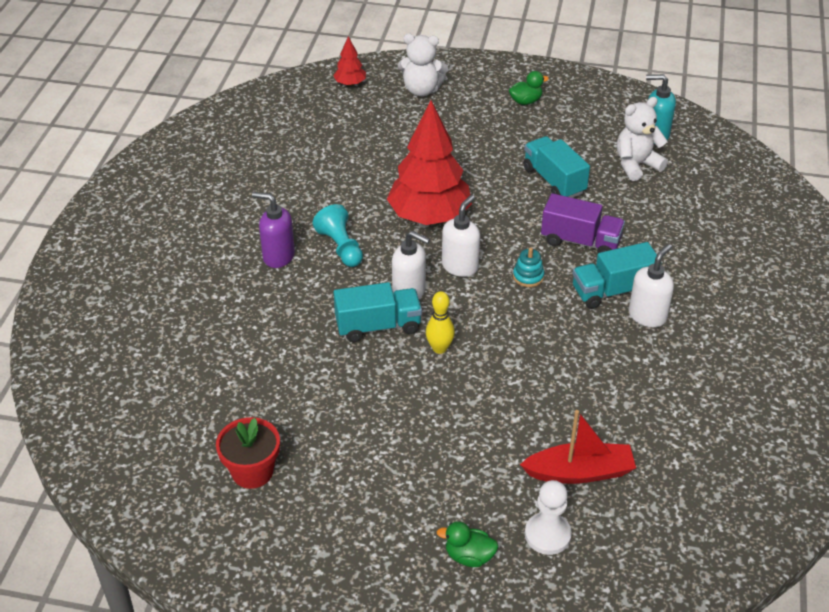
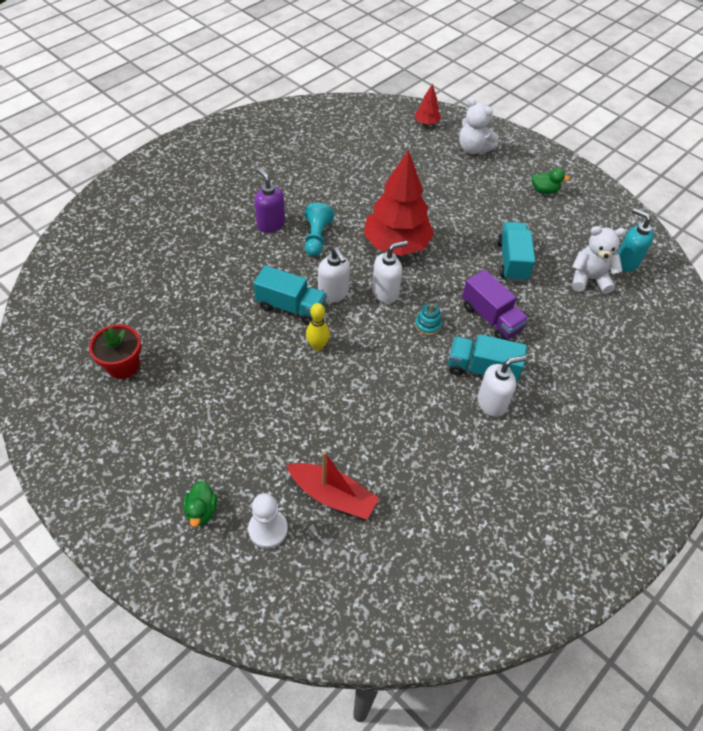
camera: 30 degrees right, 10 degrees up
green duck [437,521,498,567] -> green duck turned 135 degrees counterclockwise [183,481,217,527]

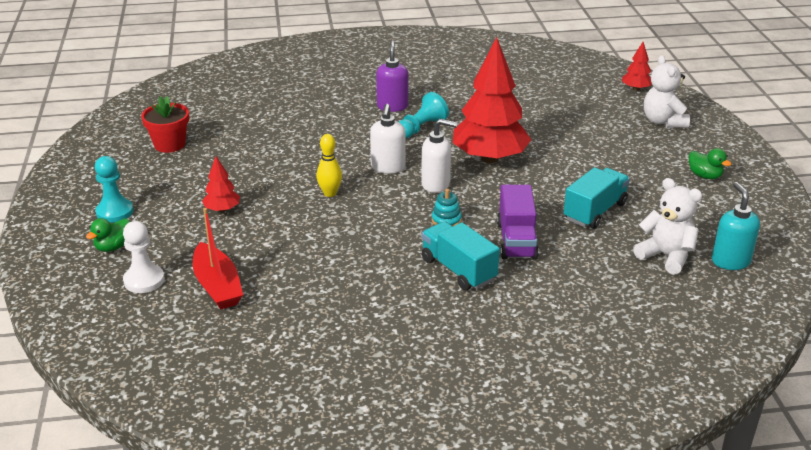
camera: 40 degrees right, 20 degrees down
turquoise truck [254,265,327,325] -> none
white soap dispenser [478,355,526,417] -> none
none -> turquoise pawn [95,156,133,223]
none -> red tree [202,157,240,212]

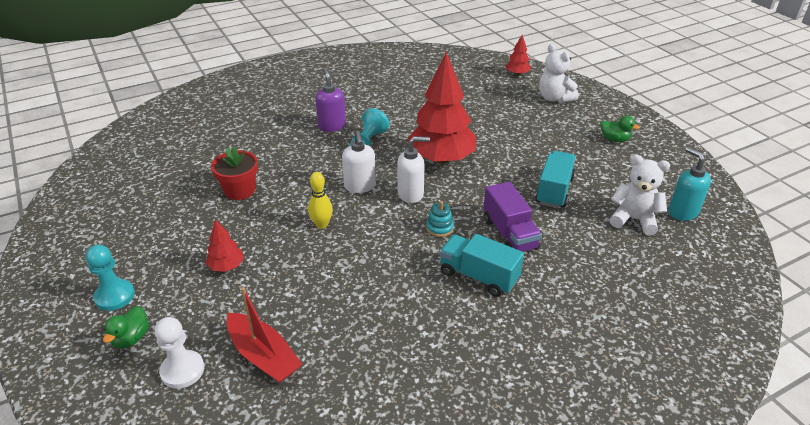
camera: 20 degrees left, 5 degrees up
red flower pot [141,96,189,153] -> red flower pot moved to [211,146,258,200]

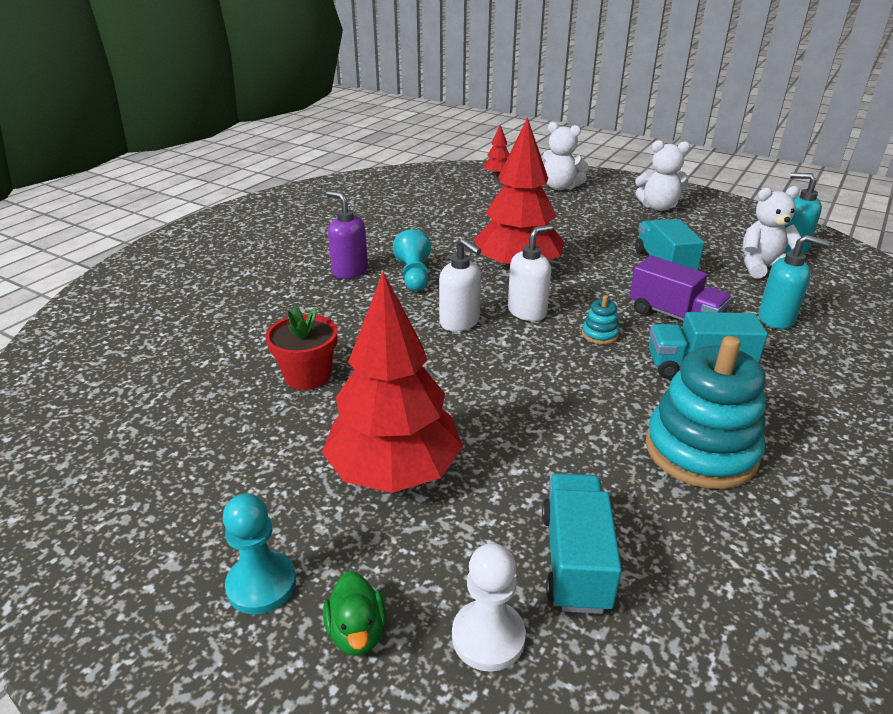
camera: 30 degrees left, 5 degrees down
red tree [206,219,244,272] -> red tree [322,272,463,493], size x2.25
red boat [226,287,302,383] -> turquoise truck [542,473,622,614]
yellow bowling pin [308,172,333,229] -> none
green duck [601,116,640,142] -> white teddy bear [635,140,690,211]
none -> turquoise stacking toy [646,336,766,489]
none -> turquoise soap dispenser [758,235,830,329]

